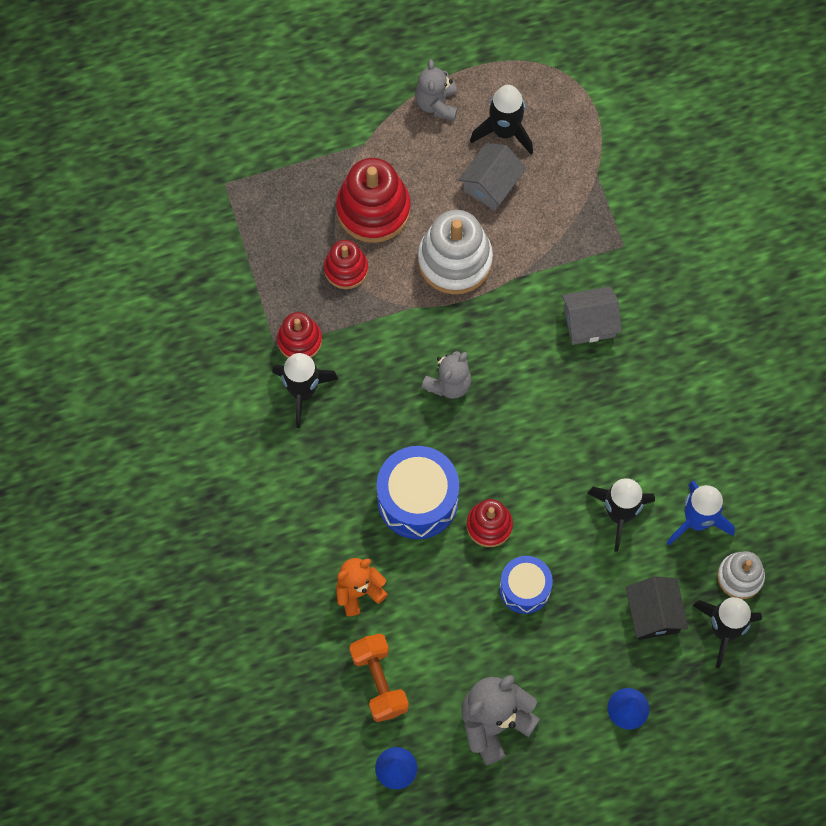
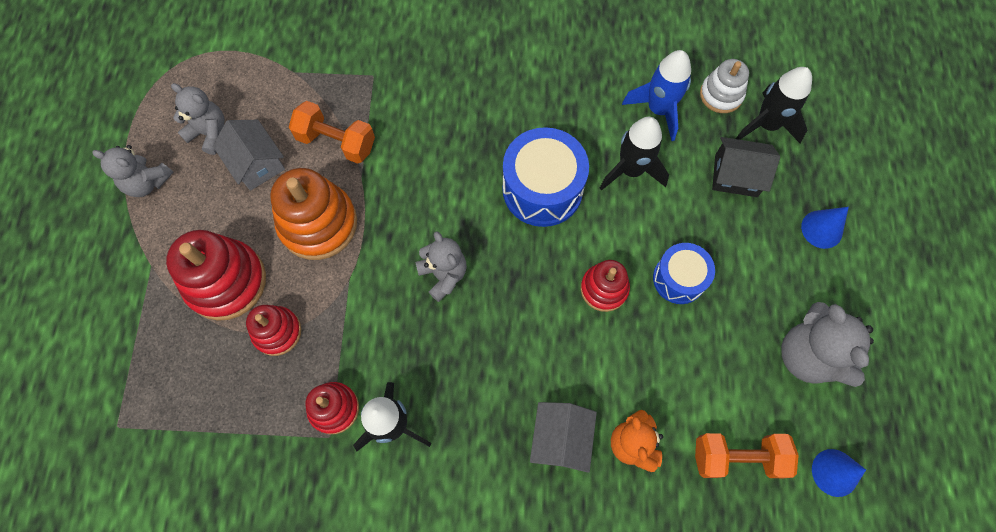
camera: 70 degrees left, 0 degrees up
blue drum [377,446,459,539] -> blue drum moved to [502,127,589,227]
white stacking toy [418,210,493,294] -> orange stacking toy [270,168,357,260]
black rocket [470,85,533,155] -> grey teddy bear [171,83,225,155]
grey house [562,286,622,345] -> grey house moved to [530,402,597,473]
none -> orange dumbbell [289,101,375,164]

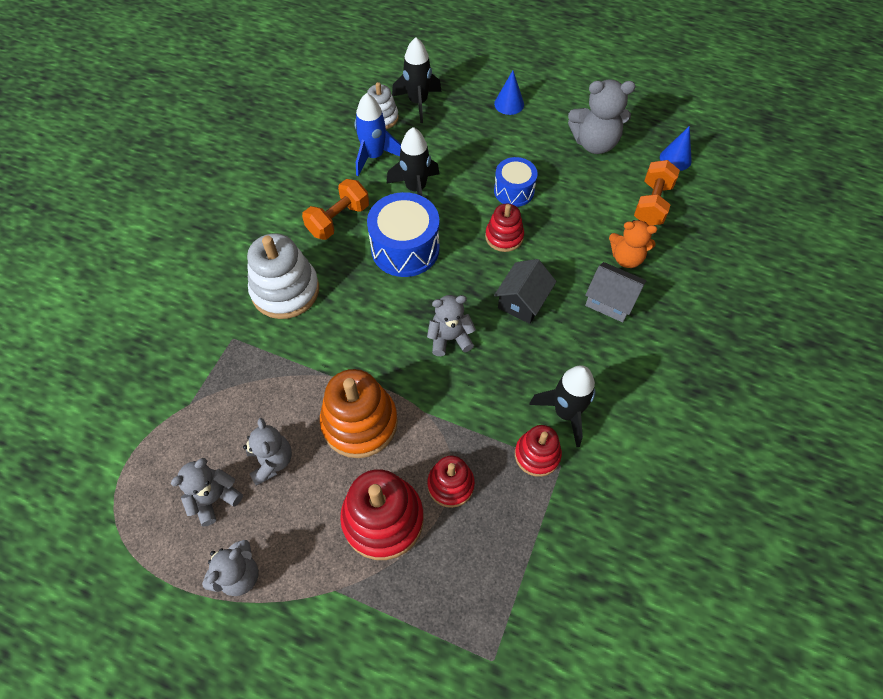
camera: 70 degrees left, 10 degrees down
grey house [213,120,285,191] -> grey teddy bear [243,418,292,486]
orange dumbbell [289,101,375,164] -> orange dumbbell moved to [302,179,369,240]
black house [712,137,780,197] -> black house moved to [494,259,557,324]
none -> white stacking toy [247,233,319,319]

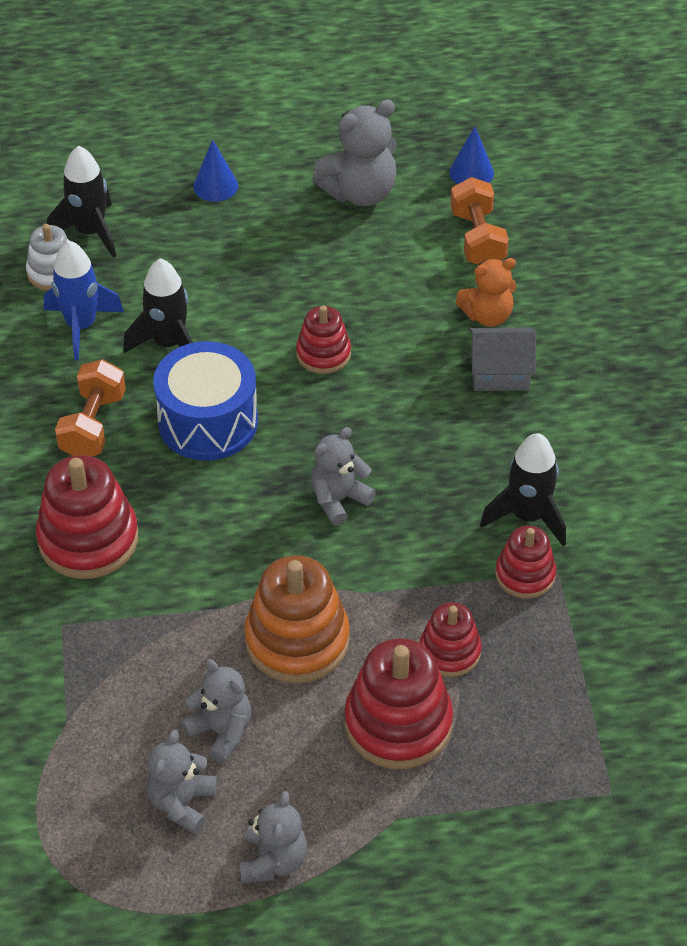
camera: 30 degrees left, 10 degrees down
white stacking toy [247,233,319,319] -> red stacking toy [36,455,138,579]
blue drum [494,157,538,207] -> none
black house [494,259,557,324] -> none

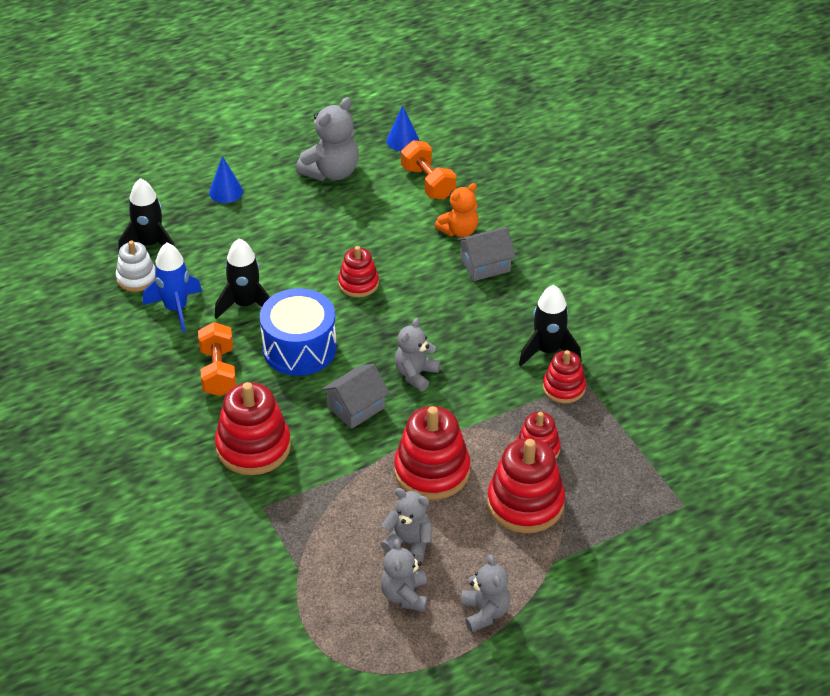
camera: 20 degrees left, 5 degrees down
orange stacking toy [244,555,350,683] -> red stacking toy [394,406,470,500]
none -> grey house [321,364,390,429]

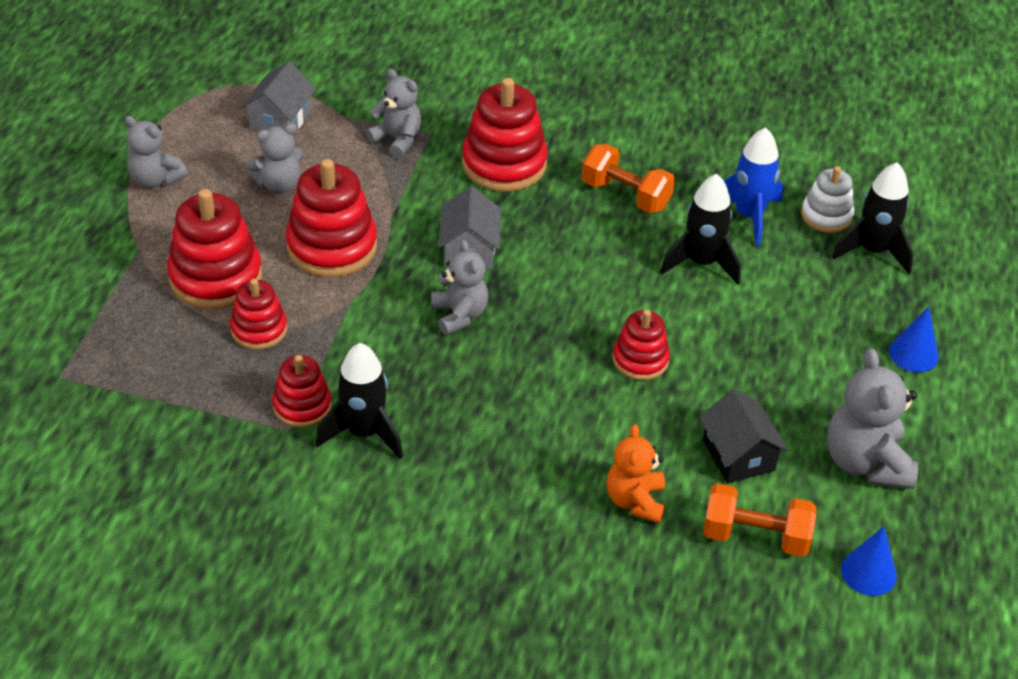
camera: 130 degrees right, 0 degrees up
blue drum [260,288,337,376] -> none
grey teddy bear [380,539,428,612] -> grey teddy bear moved to [366,69,422,158]
grey house [457,227,516,281] -> grey house moved to [241,61,316,131]
none -> black house [699,389,788,483]

